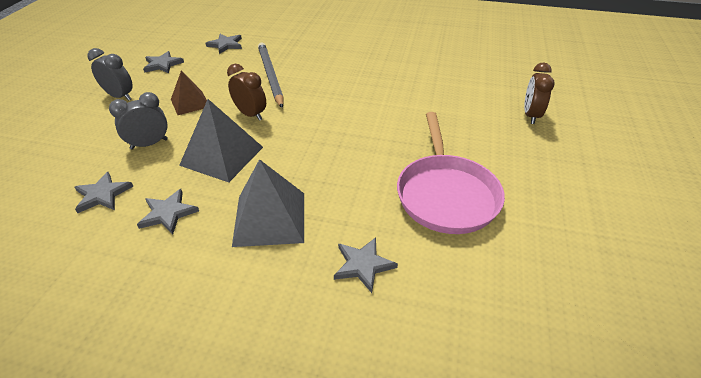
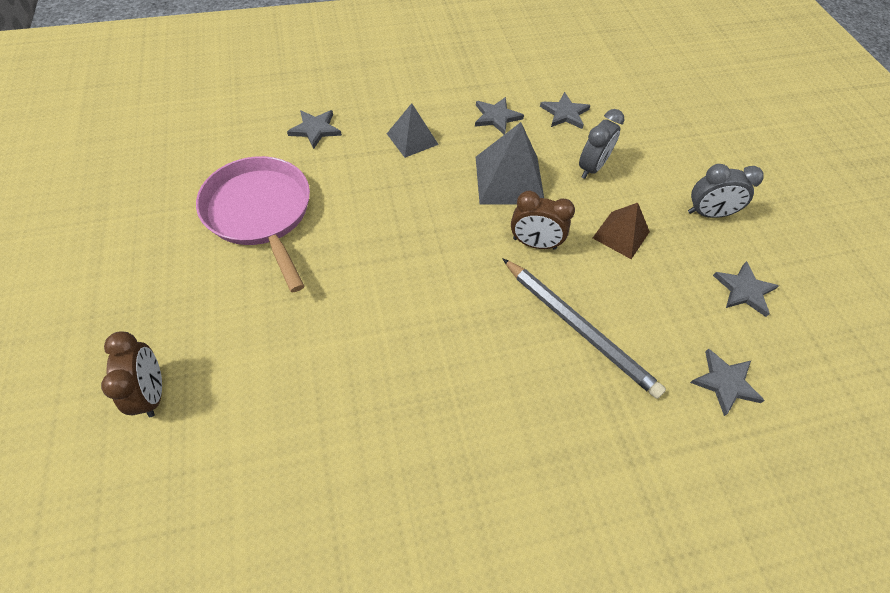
camera: 150 degrees right, 15 degrees up
grey pyramid [232,159,304,247] -> grey pyramid [387,103,439,158], size x0.63

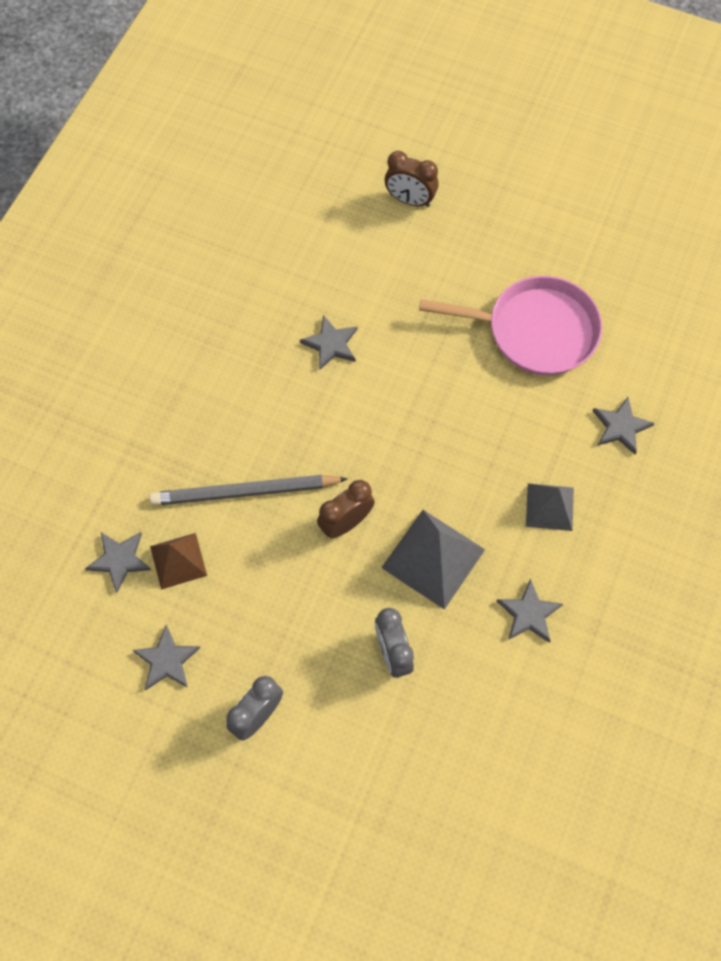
camera: 130 degrees right, 10 degrees up
grey star [540,92,591,129] -> grey star moved to [300,315,358,370]
brown pyramid [593,203,650,259] -> brown pyramid moved to [150,533,207,590]

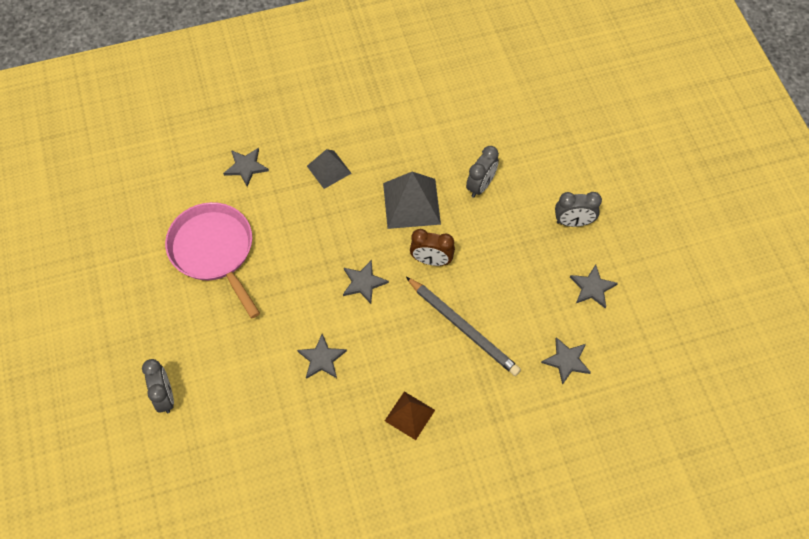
camera: 130 degrees left, 5 degrees down
brown pyramid [150,533,207,590] -> brown pyramid moved to [385,391,435,440]
brown clock [385,151,439,207] -> grey clock [142,359,174,414]
grey star [497,579,563,643] -> grey star moved to [343,260,389,304]

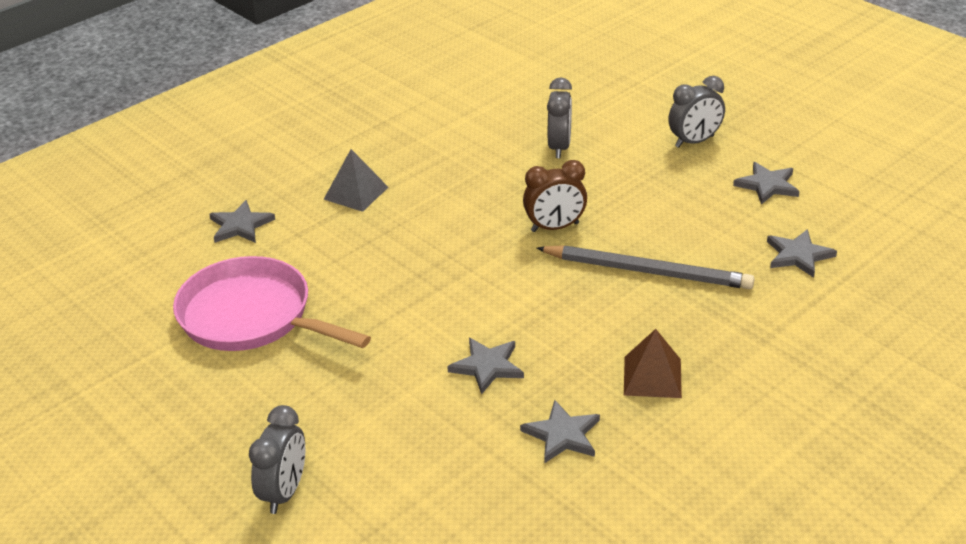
camera: 25 degrees left, 25 degrees down
grey clock [142,359,174,414] -> grey clock turned 60 degrees clockwise [249,405,305,514]
grey star [343,260,389,304] -> grey star moved to [520,400,600,464]
grey pyramid [383,172,441,229] -> none

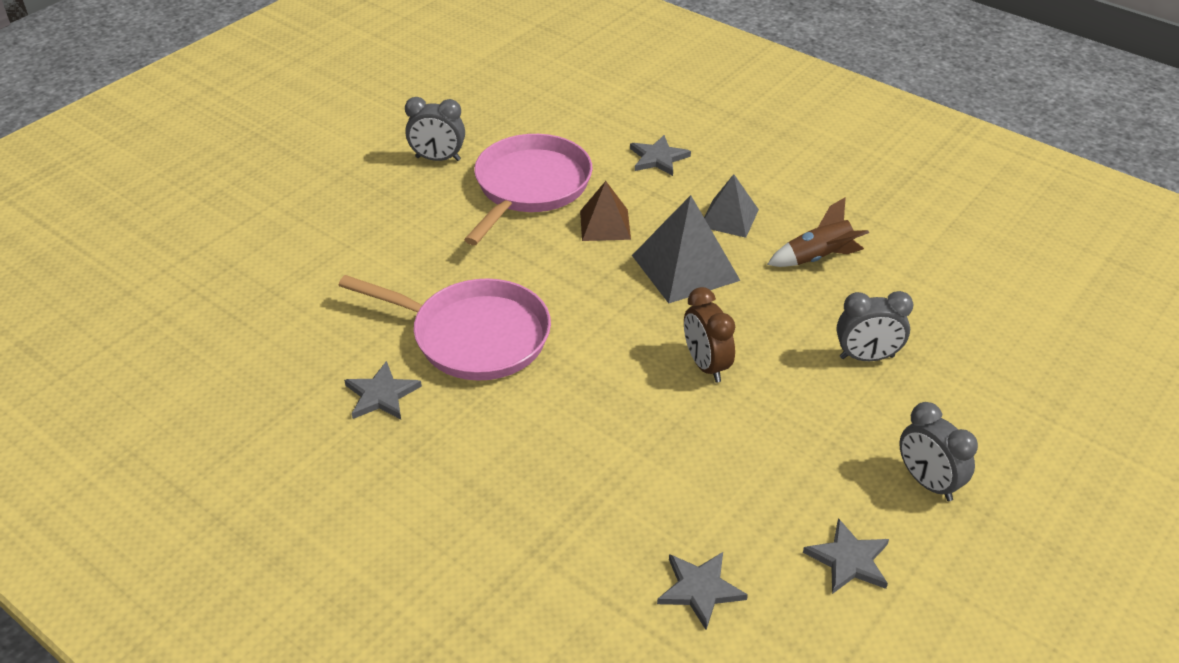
camera: 80 degrees right, 5 degrees up
grey clock [249,405,305,514] -> grey clock moved to [405,97,465,161]
grey star [447,338,524,395] -> pink pan [339,275,551,381]
grey pencil [536,245,755,289] -> none
brown pyramid [624,329,682,398] -> brown pyramid moved to [580,181,631,241]
none -> grey pyramid [632,195,741,304]
none -> brown rocket [767,197,869,267]

